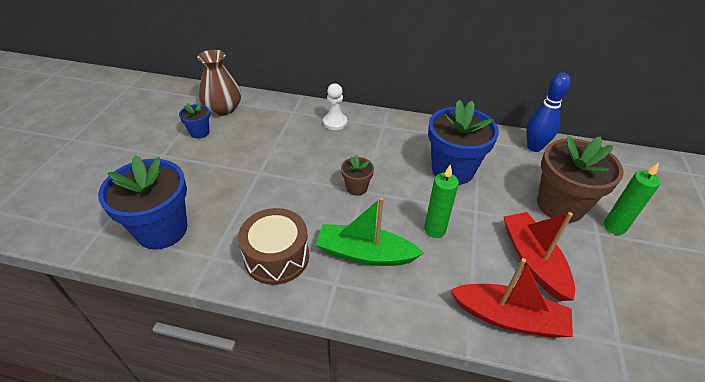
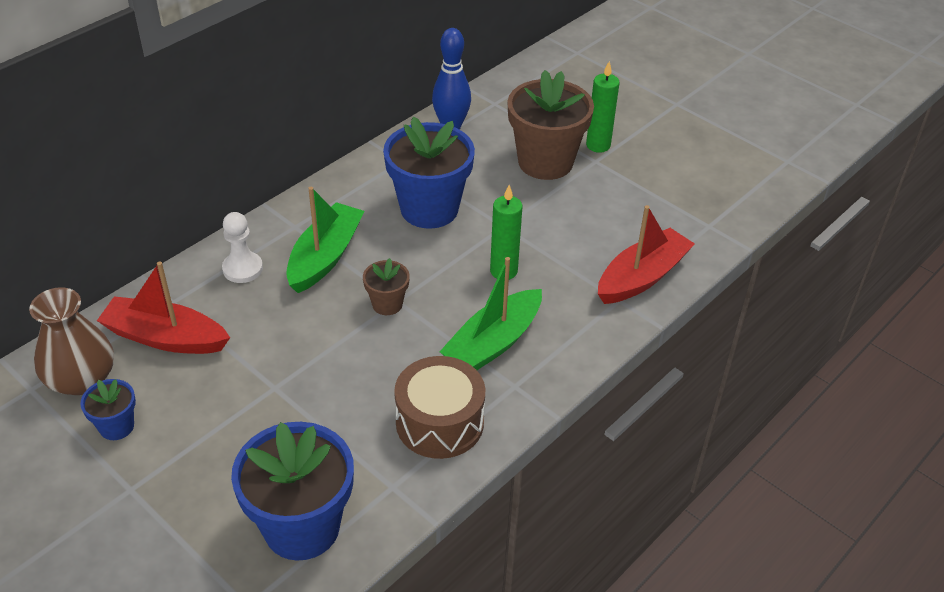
camera: 60 degrees left, 0 degrees up
red boat [503,212,575,301] -> red boat moved to [97,261,230,354]
none -> green boat [286,187,364,293]

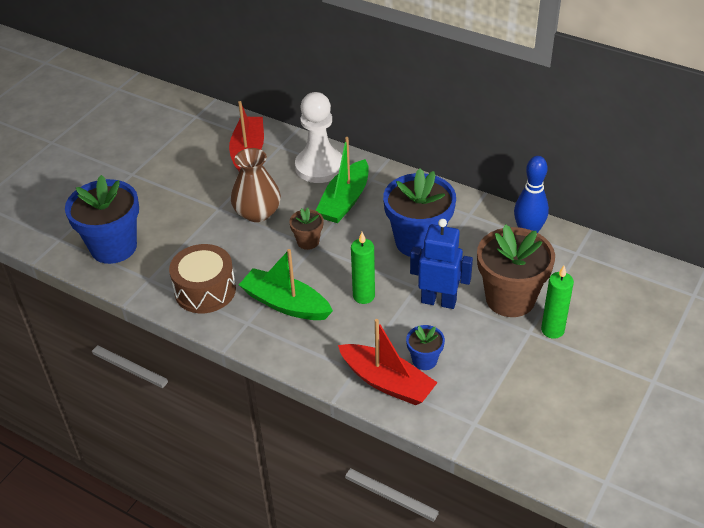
camera: 80 degrees right, 0 degrees up
brown vase [29,287,114,395] -> brown vase moved to [231,148,281,222]
blue flower pot [80,379,136,440] -> blue flower pot moved to [406,325,445,370]
white pawn [222,212,263,283] -> white pawn [295,92,342,183], size x1.76
green boat [286,187,364,293] -> green boat turned 105 degrees clockwise [316,137,369,223]
none -> blue robot [410,219,473,309]

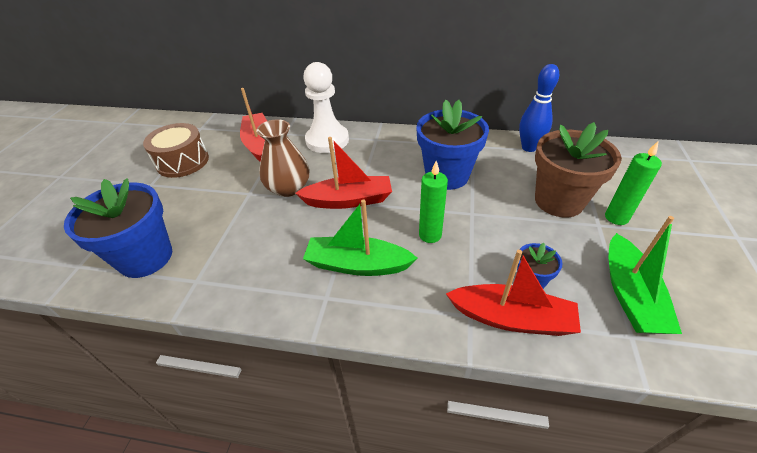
camera: 20 degrees left, 0 degrees up
brown drum [169,244,236,313] -> brown drum moved to [143,123,209,178]
brown flower pot [289,207,323,250] -> red boat [295,137,392,209]
green boat [316,137,369,223] -> green boat moved to [609,216,682,334]
blue robot [410,219,473,309] -> none

